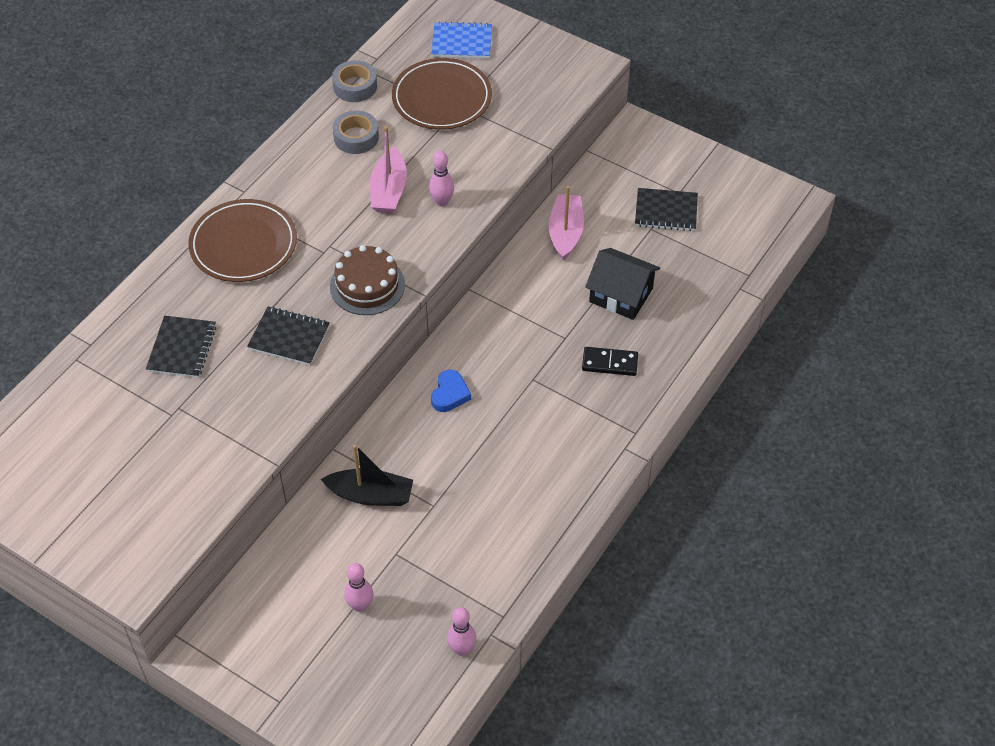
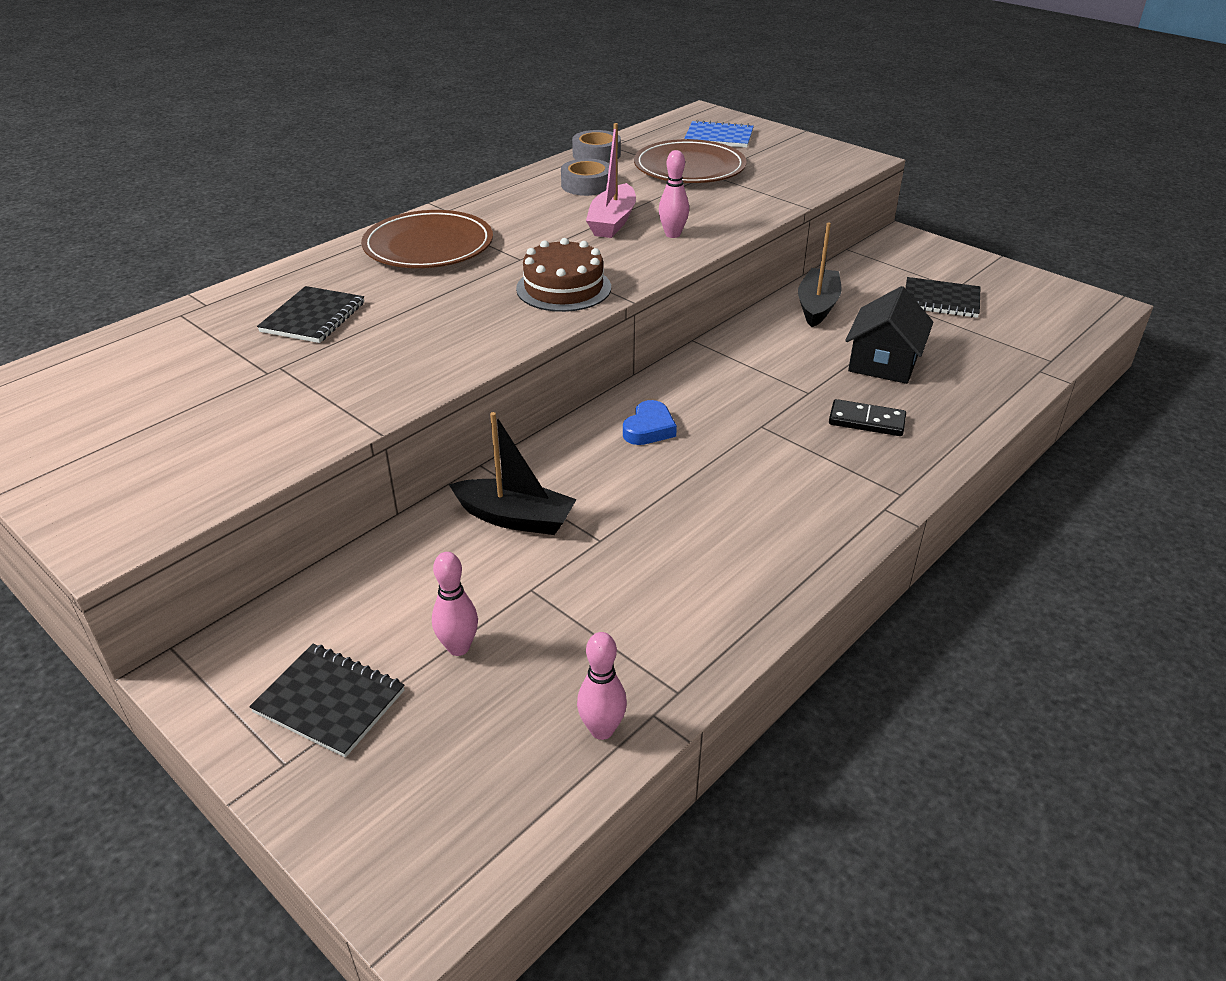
camera: 10 degrees right, 15 degrees down
black notebook [247,306,330,365] -> black notebook moved to [249,644,405,758]
pink boat [549,186,584,260] -> black boat [798,222,842,327]
black house [585,248,660,320] -> black house turned 75 degrees clockwise [845,286,934,384]

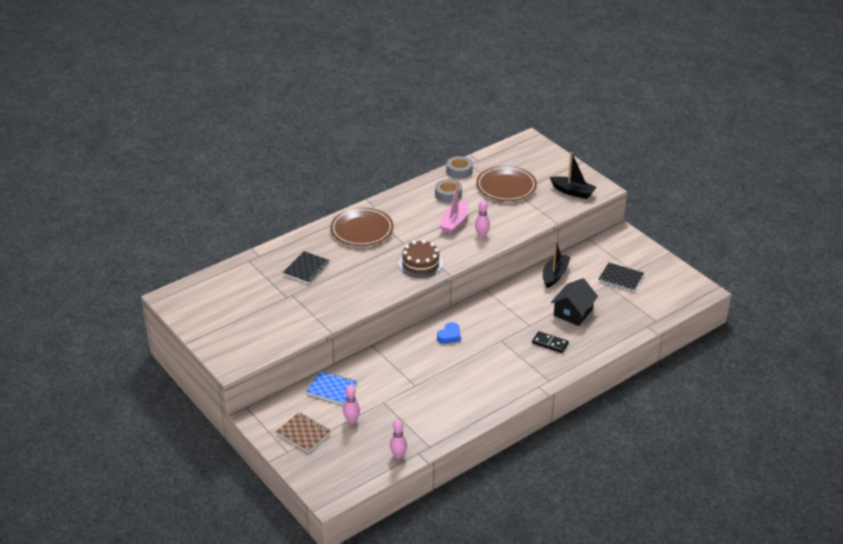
camera: 10 degrees right, 0 degrees up
black notebook [249,644,405,758] -> brown notebook [276,412,331,453]
black boat [449,412,577,535] -> black boat moved to [550,152,597,199]
blue notebook [684,120,754,148] -> blue notebook moved to [306,371,357,405]

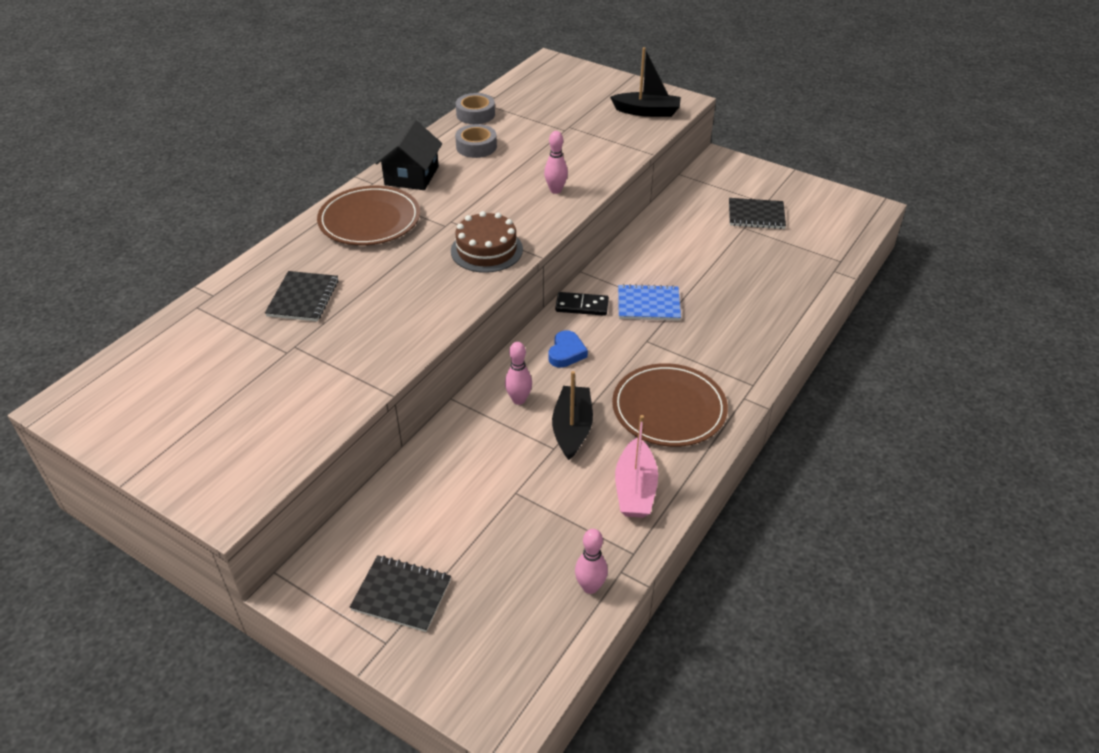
camera: 20 degrees left, 5 degrees up
brown notebook [276,412,331,453] -> black notebook [350,555,451,632]
blue notebook [306,371,357,405] -> blue notebook moved to [618,284,681,321]
pink bowling pin [343,385,360,424] -> pink bowling pin moved to [505,342,532,405]
pink boat [439,181,468,234] -> pink boat moved to [615,415,658,518]
brown plate [476,166,537,201] -> brown plate moved to [612,363,728,447]
black domino [532,331,569,353] -> black domino moved to [555,292,609,316]
black boat [543,240,571,288] -> black boat moved to [552,371,593,460]
black house [551,278,598,326] -> black house moved to [375,120,442,190]

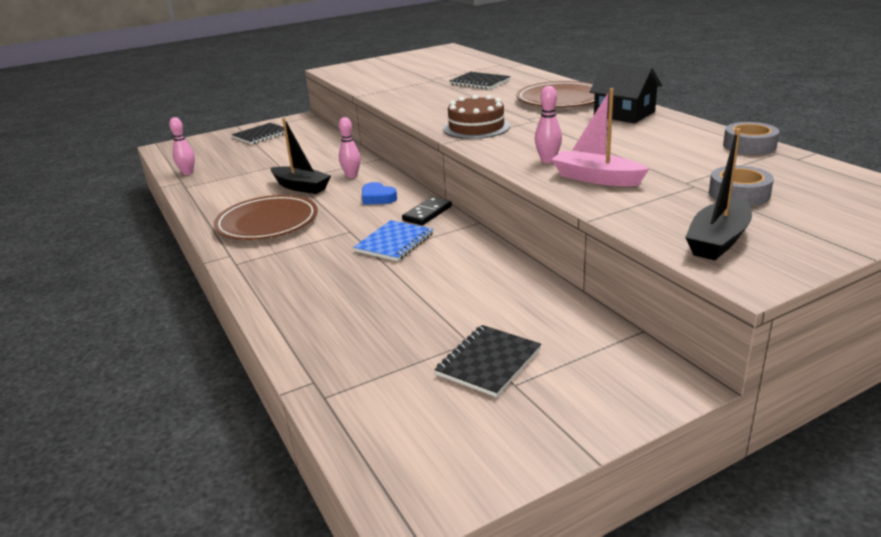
camera: 120 degrees right, 15 degrees down
grey tape [455,124,497,158] -> grey tape moved to [709,165,774,206]
pink boat [615,415,658,518] -> pink boat moved to [551,88,649,186]

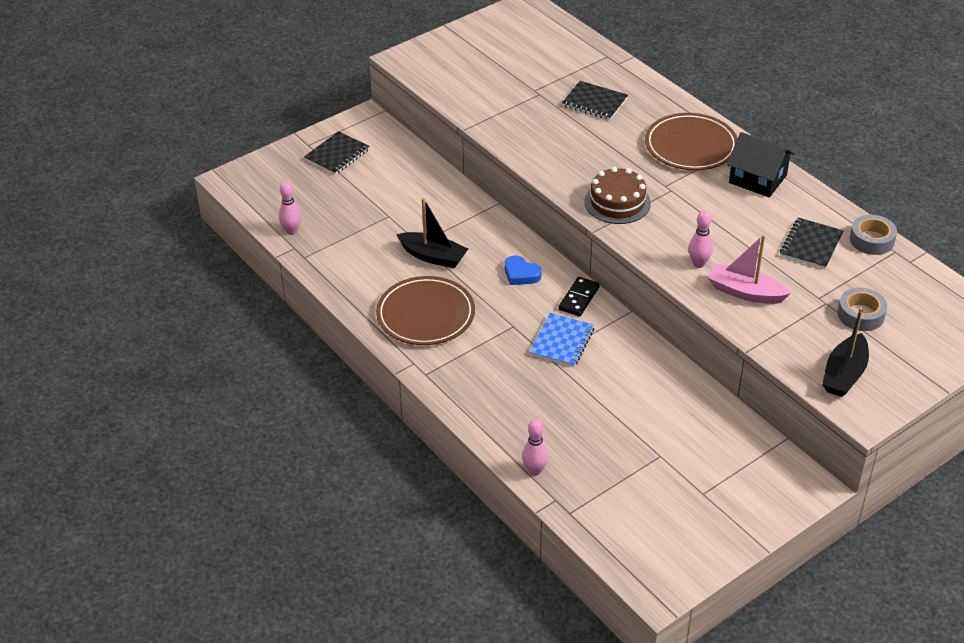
camera: 10 degrees left, 15 degrees up
pink bowling pin [339,117,361,178] -> pink bowling pin moved to [522,419,548,476]
black notebook [434,325,541,397] -> black notebook moved to [780,218,844,269]

